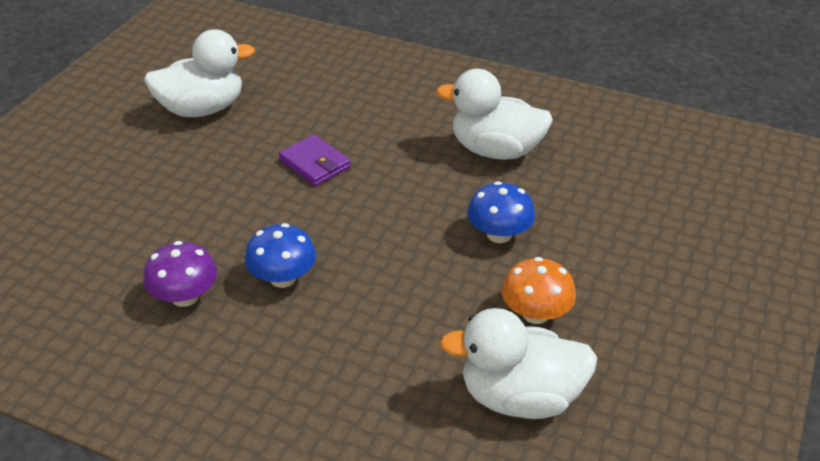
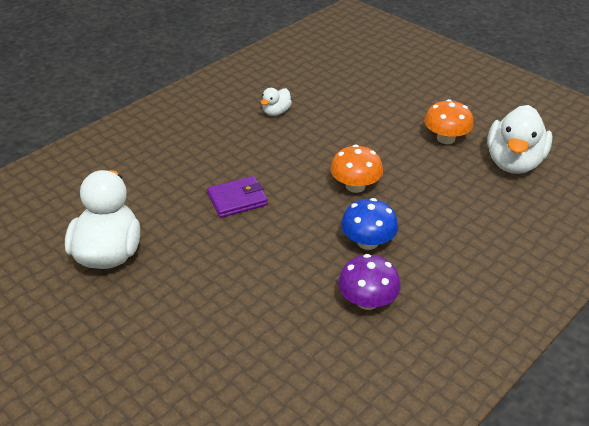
camera: 70 degrees left, 0 degrees up
white duck [436,69,553,160] -> white duck [261,88,292,116], size x0.47
blue mushroom [467,181,535,243] -> none
none -> orange mushroom [330,144,383,193]

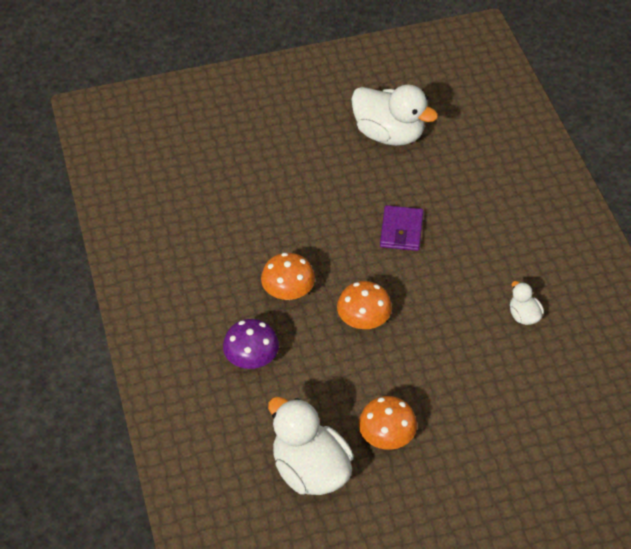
camera: 120 degrees right, 10 degrees up
purple mushroom [338,254,401,310] -> purple mushroom moved to [223,319,279,369]
blue mushroom [341,198,398,250] -> orange mushroom [261,253,315,300]

